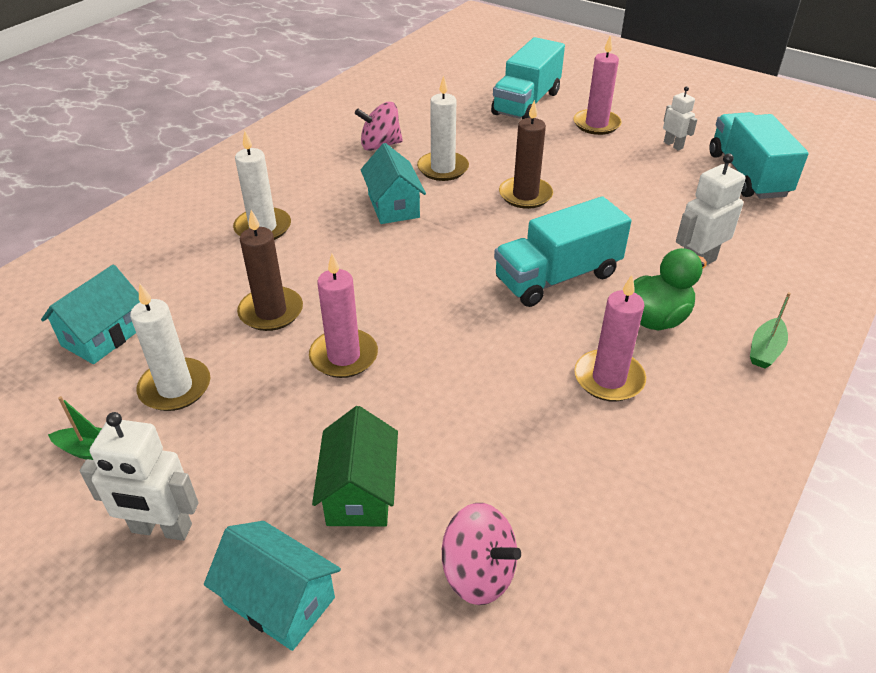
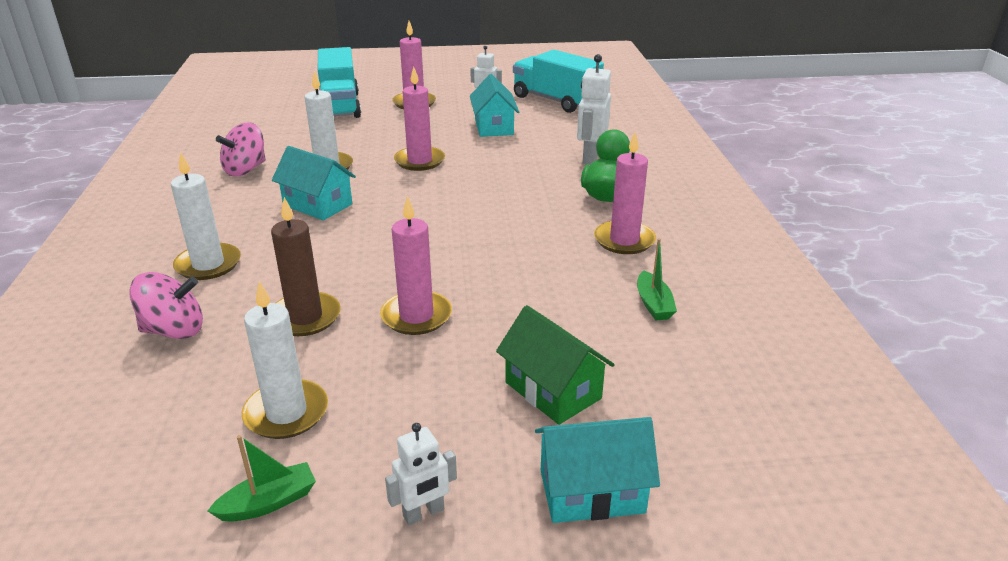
camera: 40 degrees left, 10 degrees down
turquoise house [41,265,140,364] -> turquoise house moved to [470,74,519,137]
white robot [80,412,199,541] -> white robot [385,423,457,525], size x0.61
pink spinning top [442,503,521,605] -> pink spinning top moved to [129,272,203,339]
turquoise truck [494,196,632,307] -> none
brown candle [499,100,553,209] -> pink candle [394,66,445,171]
green boat [750,292,791,369] -> green boat moved to [637,238,677,320]

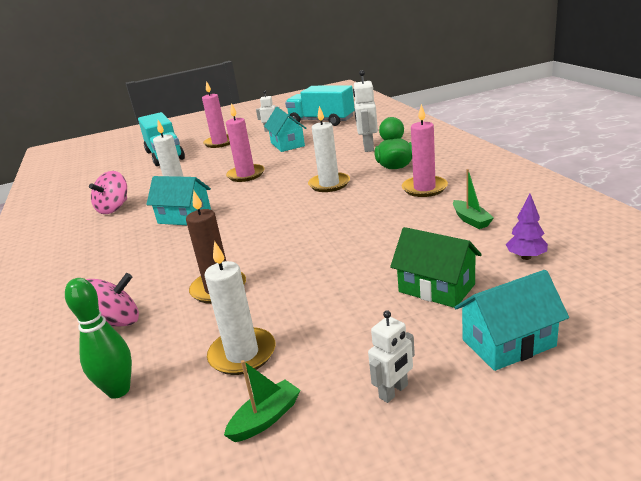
camera: 10 degrees left, 5 degrees down
white candle [171,152,241,280] -> white candle moved to [308,106,350,192]
pink candle [380,196,452,335] -> none
none -> green bowling pin [65,278,132,399]
none -> purple tree [506,194,548,260]

